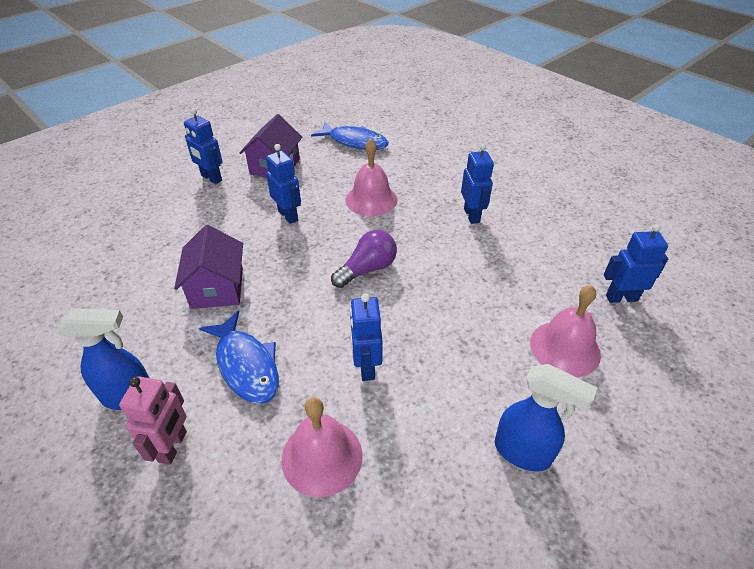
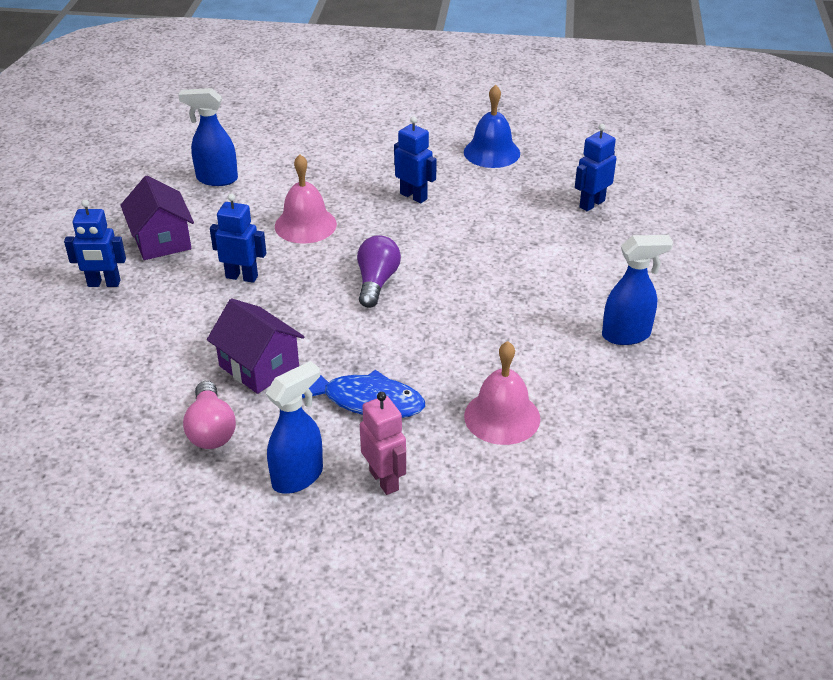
camera: 40 degrees left, 5 degrees down
blue fish [311,122,389,150] -> blue spray bottle [178,88,238,186]
blue robot [350,293,383,381] -> none
pink bell [530,285,601,377] -> none
none -> pink light bulb [183,381,236,449]
none -> blue bell [464,85,520,168]

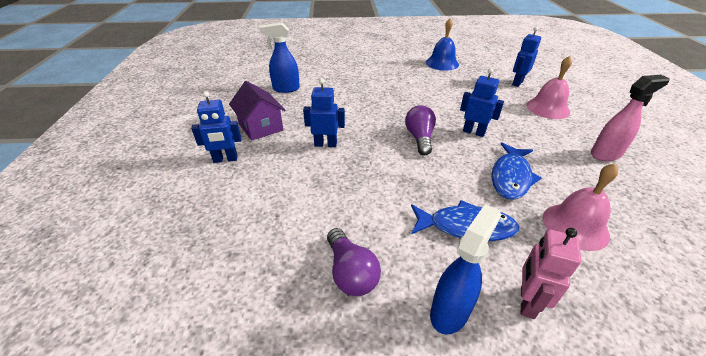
camera: 10 degrees left, 0 degrees up
pink light bulb [183,381,236,449] -> purple light bulb [327,228,381,296]
purple house [207,298,304,394] -> none
pink bell [275,155,337,244] -> pink bell moved to [526,56,572,119]
pink robot [360,392,406,495] -> pink robot turned 120 degrees counterclockwise [521,228,581,319]
blue robot [394,116,437,203] -> blue robot moved to [460,68,504,137]
blue spray bottle [602,235,673,345] -> pink spray bottle [591,75,670,161]
none -> blue fish [492,143,542,200]

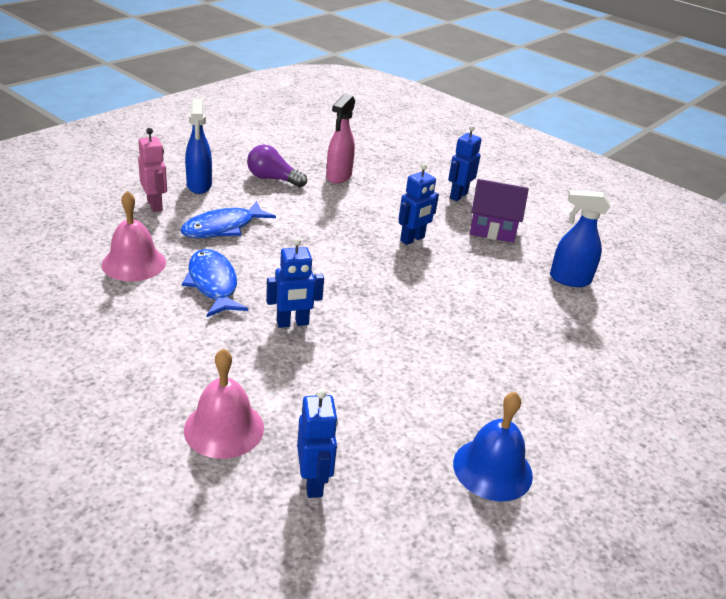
camera: 130 degrees right, 5 degrees down
blue spray bottle [260,23,300,93] -> blue spray bottle turned 120 degrees counterclockwise [550,190,610,287]
purple light bulb [405,105,436,155] -> none
pink spray bottle [591,75,670,161] -> pink spray bottle moved to [326,94,355,183]

